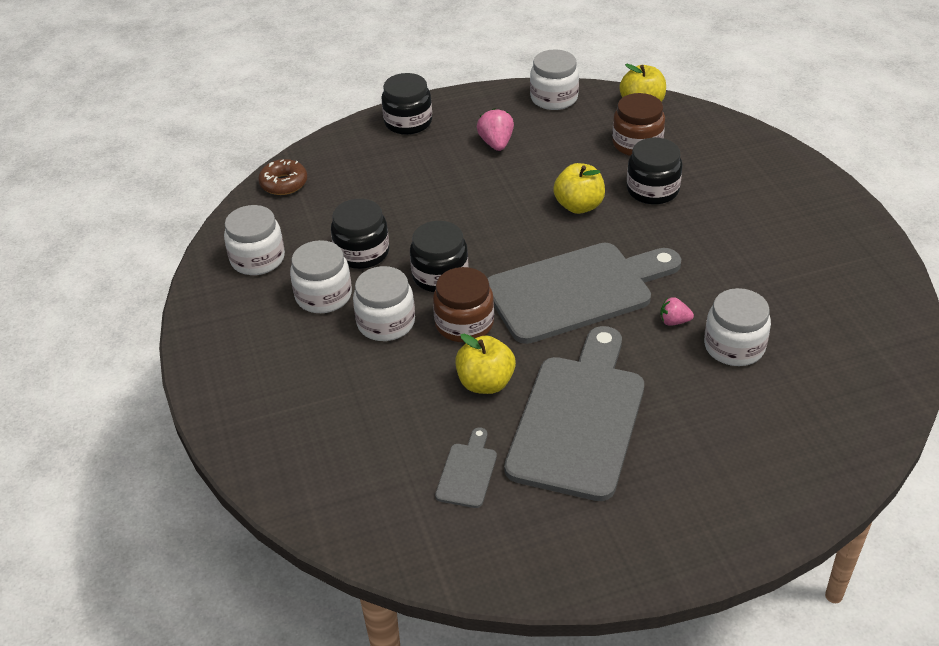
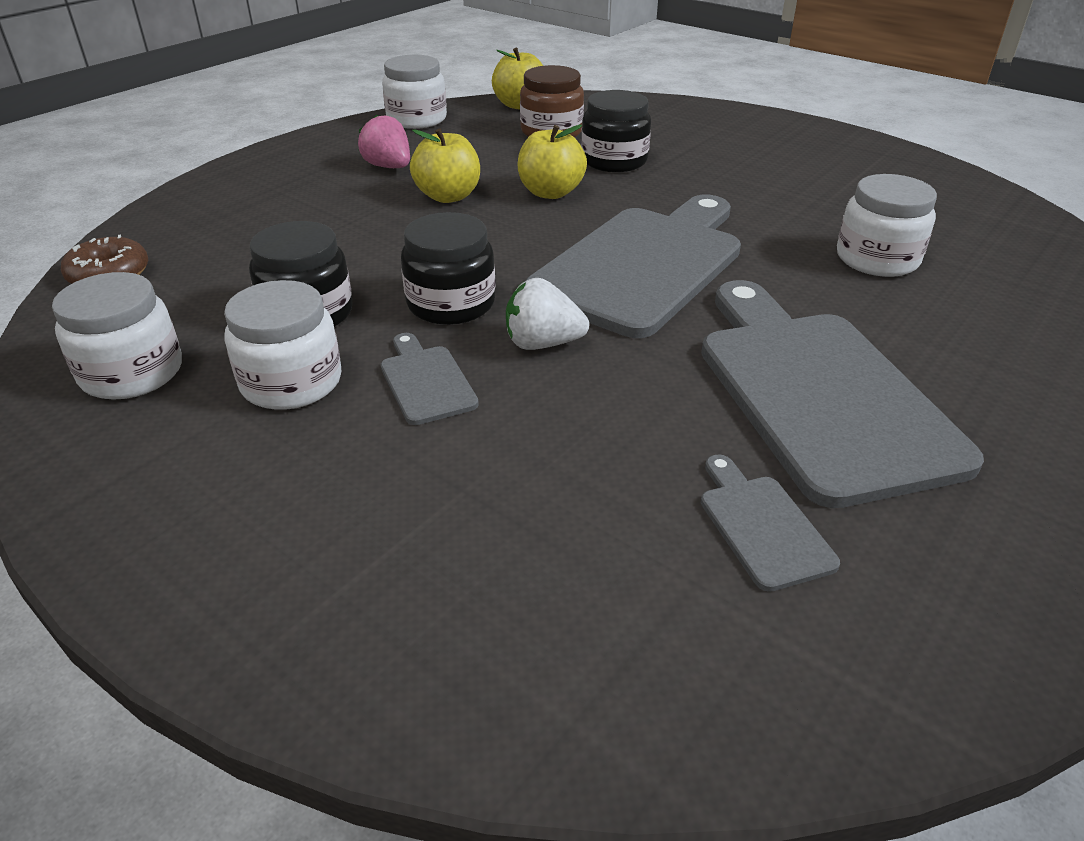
camera: 35 degrees left, 5 degrees down
white jar [353,266,415,341] -> grey cutting board [381,333,479,425]
black jar [382,73,432,135] -> none
brown jar [433,267,494,342] -> white strawberry [506,278,589,350]
yellow apple [455,334,516,394] -> yellow apple moved to [410,129,480,203]
pink strawberry [660,297,694,325] -> none

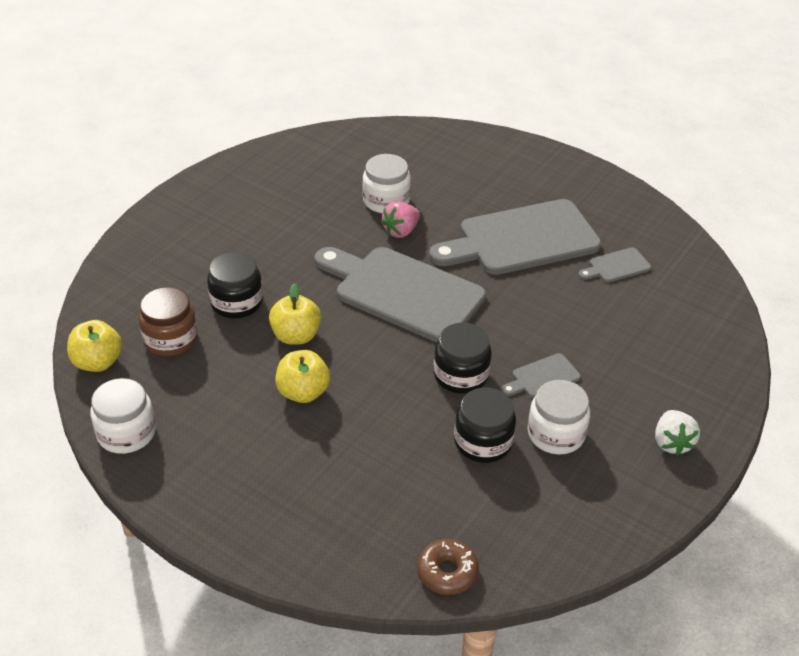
camera: 95 degrees left, 5 degrees up
white jar [52,272,182,400] -> none
pink strawberry [358,114,410,168] -> pink strawberry moved to [381,202,420,238]
white strawberry [506,278,589,350] -> white strawberry moved to [655,410,700,456]

